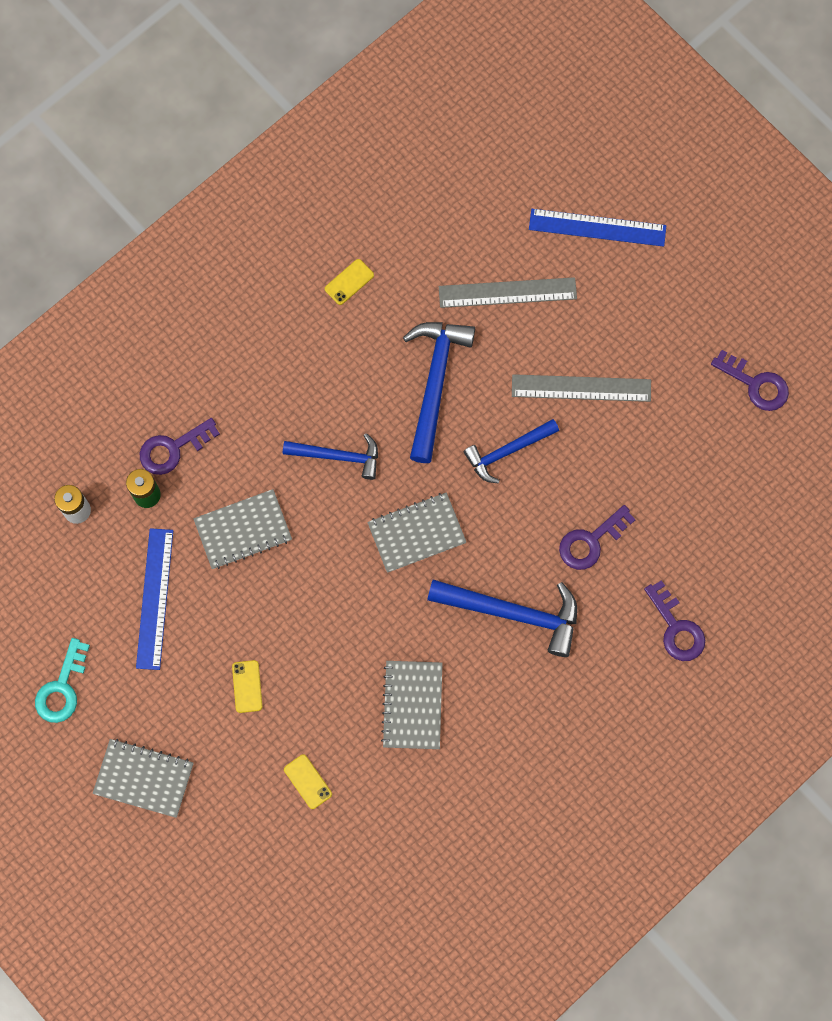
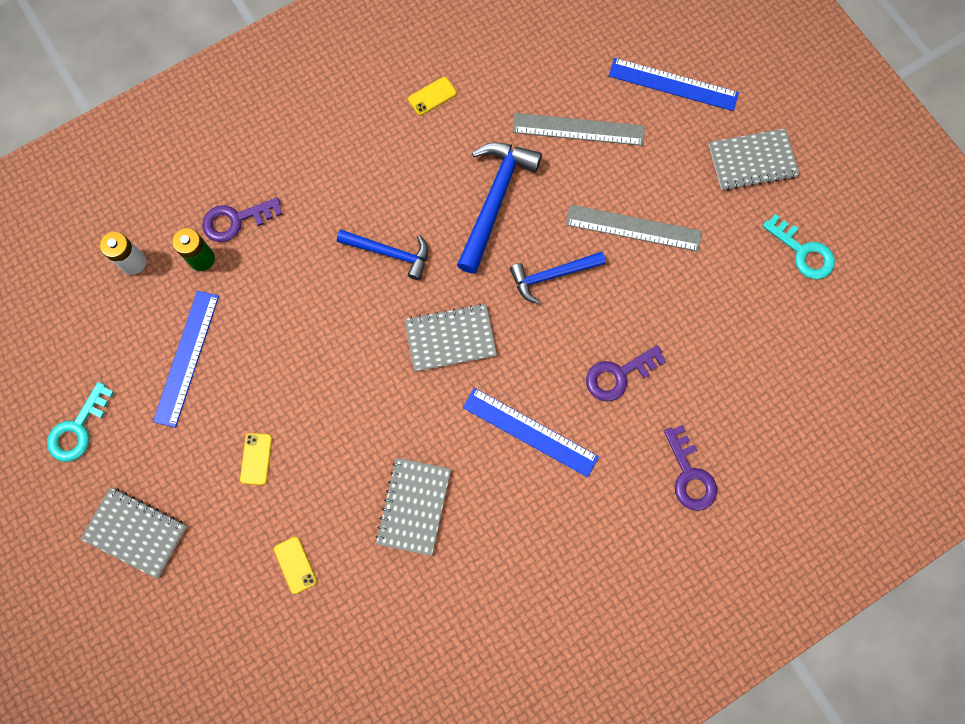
camera: 10 degrees right, 0 degrees up
grey notebook [193,489,292,569] -> grey notebook moved to [709,128,800,191]
blue hammer [427,579,577,657] -> blue ruler [463,388,599,477]
purple key [711,350,789,411] -> turquoise key [762,214,835,279]

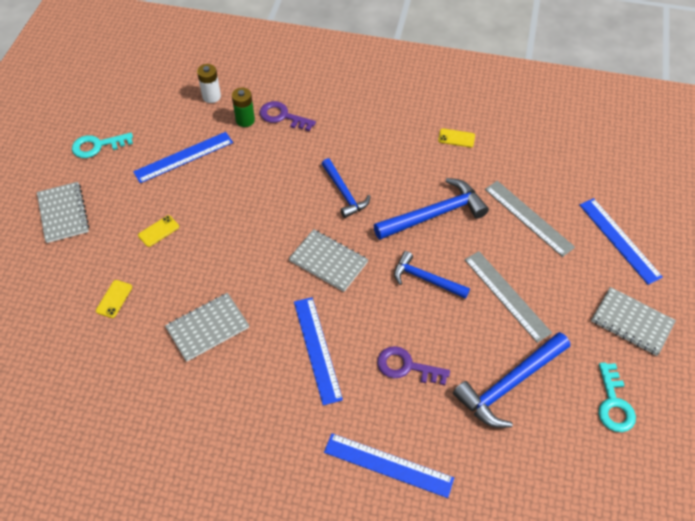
camera: 45 degrees right, 20 degrees down
purple key [664,425,717,511] -> blue ruler [324,433,454,498]
none -> blue hammer [453,332,570,428]

